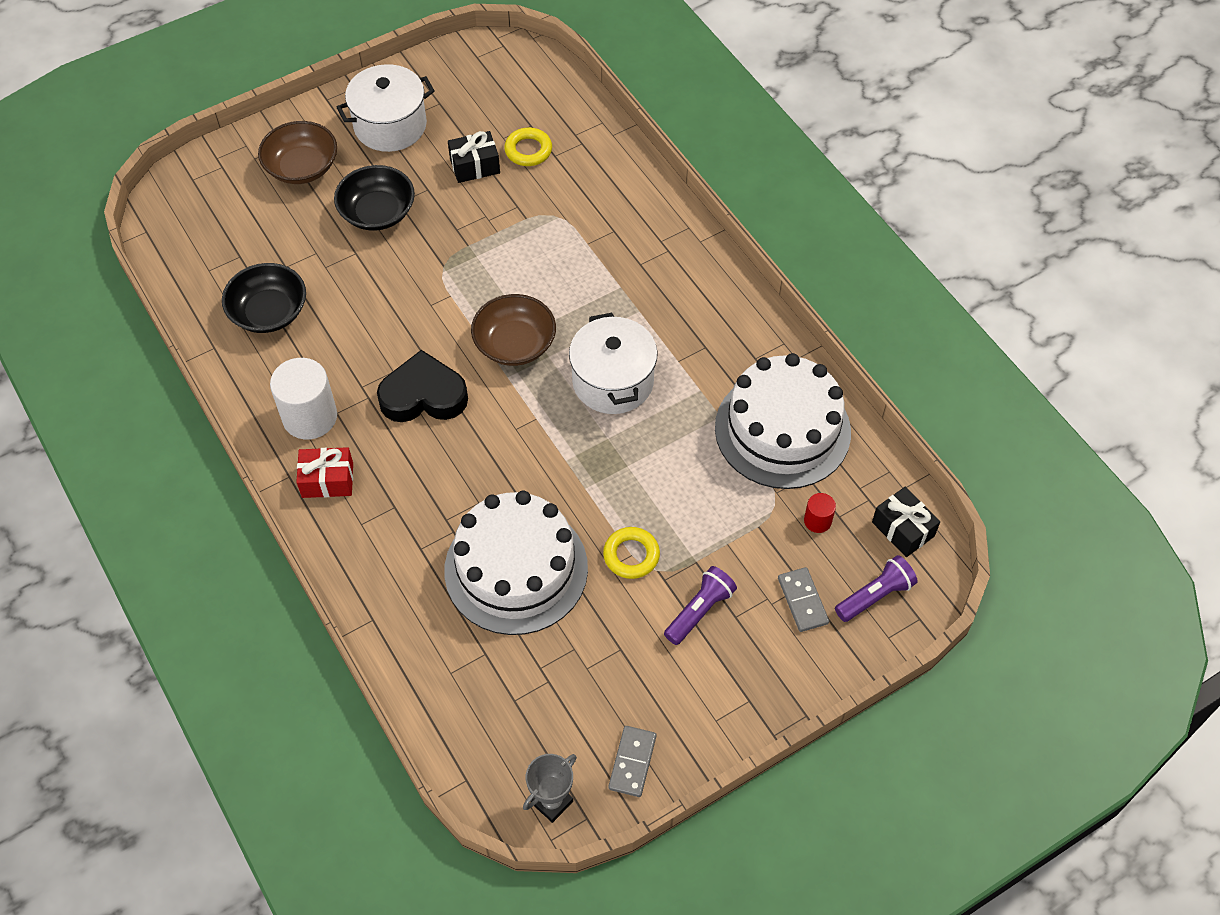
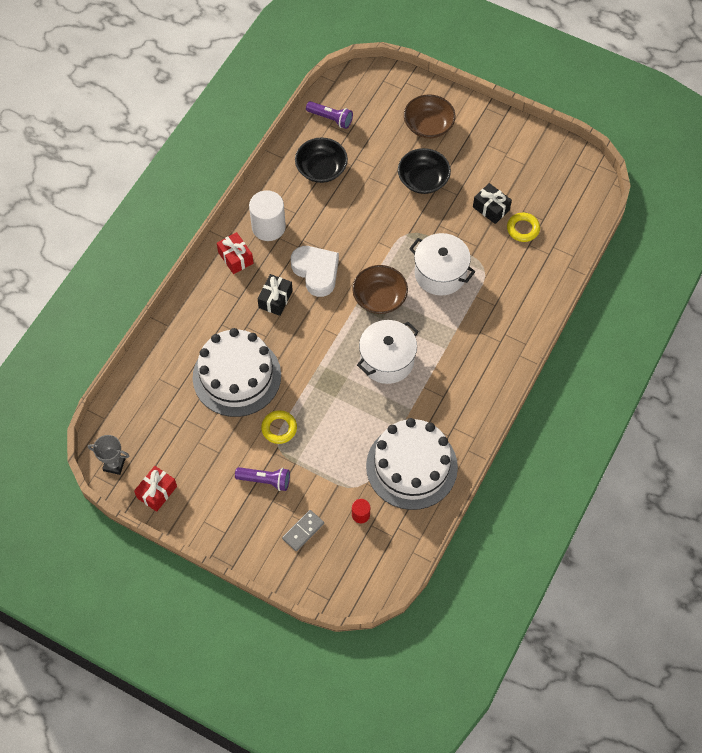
camera: 60 degrees right, 5 degrees up
white pot [336,64,435,152] -> white pot moved to [409,233,475,296]
black heart [377,350,468,422] -> white heart [291,246,339,297]
grey domino [608,726,656,797] -> red gift [134,466,177,512]
purple flashlight [835,555,917,622] -> purple flashlight moved to [306,101,353,129]
black gift [872,487,940,557] -> black gift moved to [258,274,293,316]

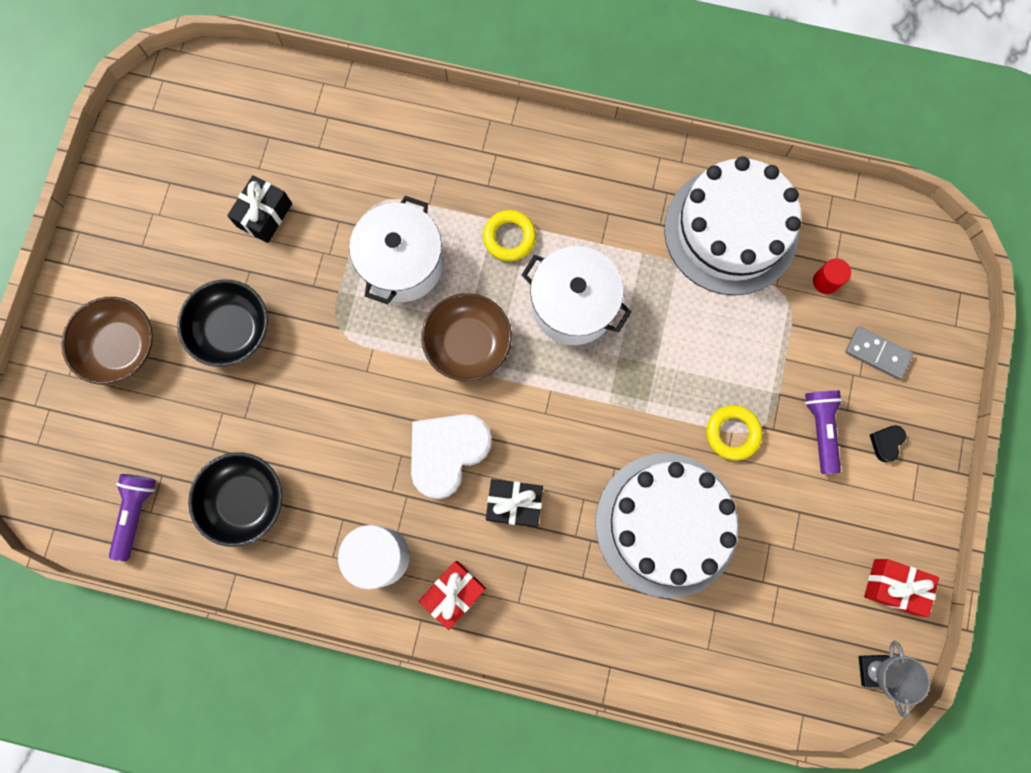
camera: 105 degrees left, 15 degrees up
yellow ring [507,213,540,242] -> yellow ring moved to [483,210,536,261]
none -> black heart [870,425,906,462]

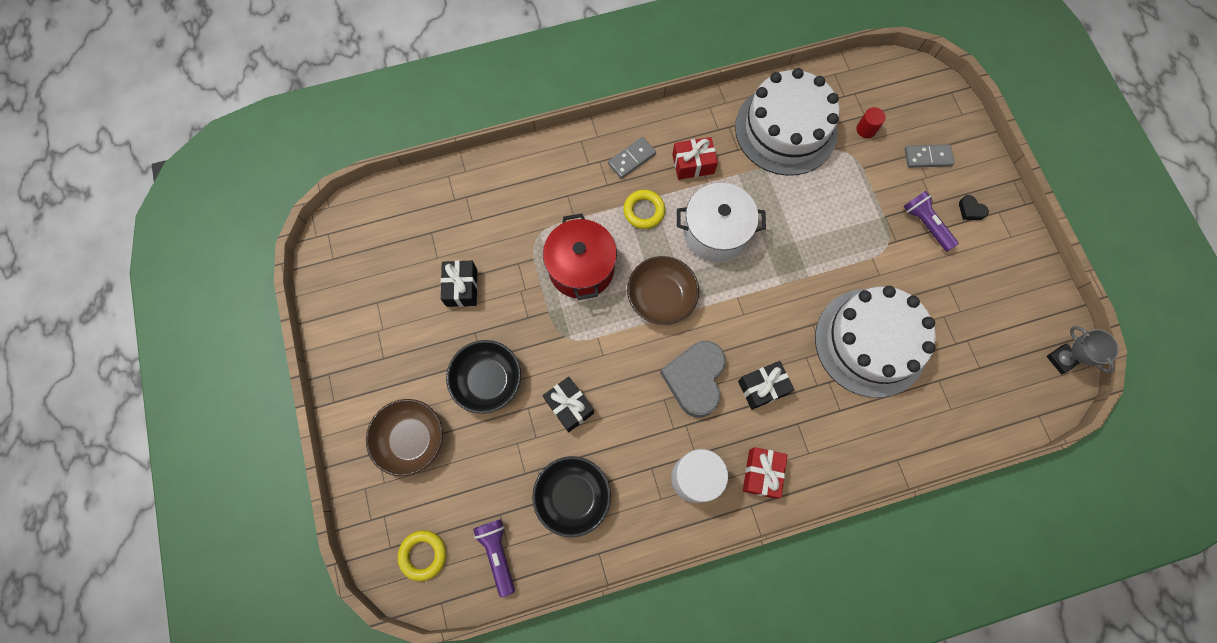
camera: 30 degrees left, 5 degrees down
white pot [349,196,443,305] -> red pot [543,214,617,300]
white heart [411,414,492,499] -> grey heart [660,341,726,417]
yellow ring [706,405,762,461] -> yellow ring moved to [398,530,446,581]
red gift [864,559,939,617] -> red gift moved to [672,137,718,180]
black heart [870,425,906,462] -> black heart turned 45 degrees counterclockwise [959,195,989,220]
none -> black gift [543,377,594,432]
none -> grey domino [608,137,656,179]

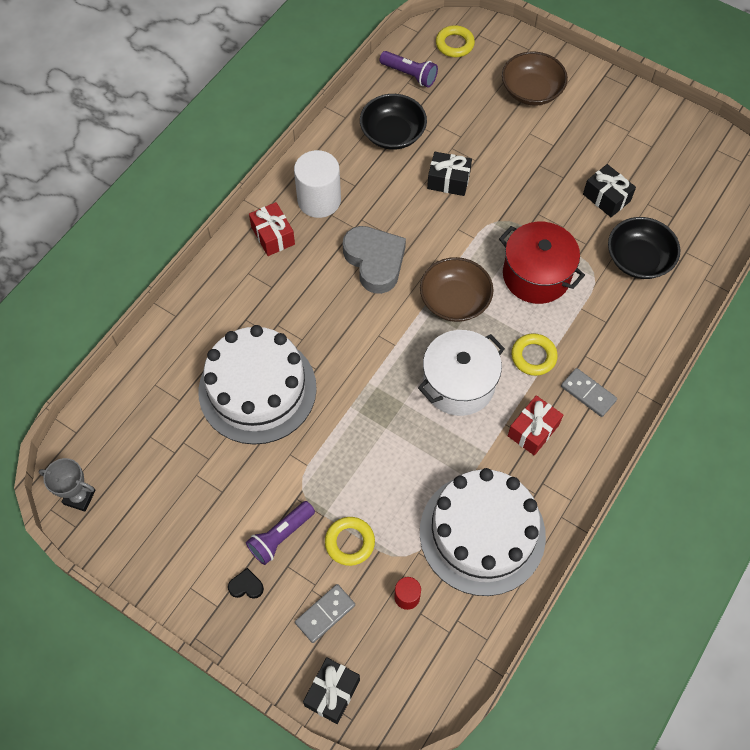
camera: 140 degrees right, 10 degrees down
black bowl [446,340,521,414] -> black bowl moved to [608,217,680,279]
grey domino [608,137,656,179] -> grey domino turned 60 degrees counterclockwise [561,368,617,417]
black gift [738,361,794,410] -> black gift moved to [303,657,360,724]
purple flashlight [903,191,958,251] -> purple flashlight turned 120 degrees clockwise [246,501,315,565]
none -> yellow ring [325,517,375,566]

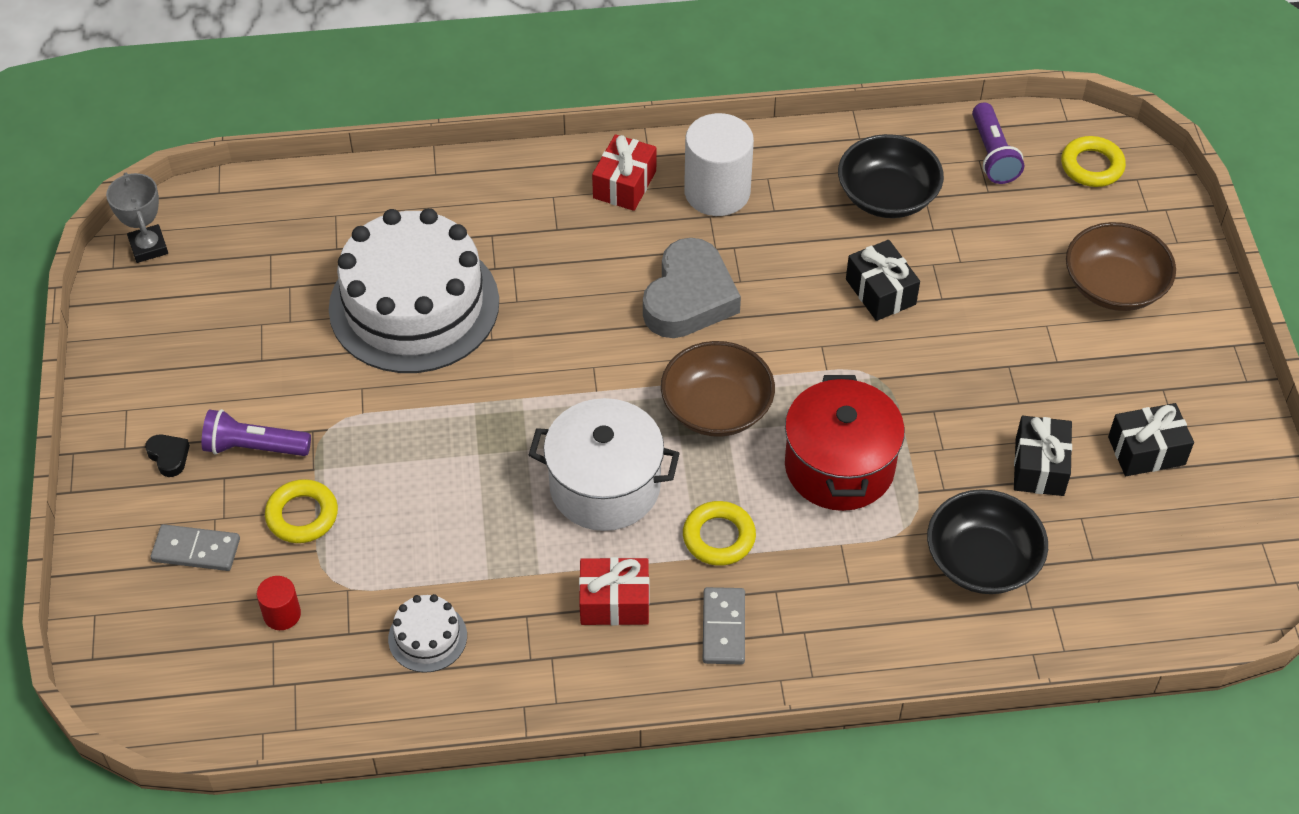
camera: 50 degrees right, 10 degrees down
black gift [303,657,360,724] -> black gift moved to [1108,403,1194,476]
white cake [420,468,546,596] -> white cake [388,594,467,673], size x0.41

